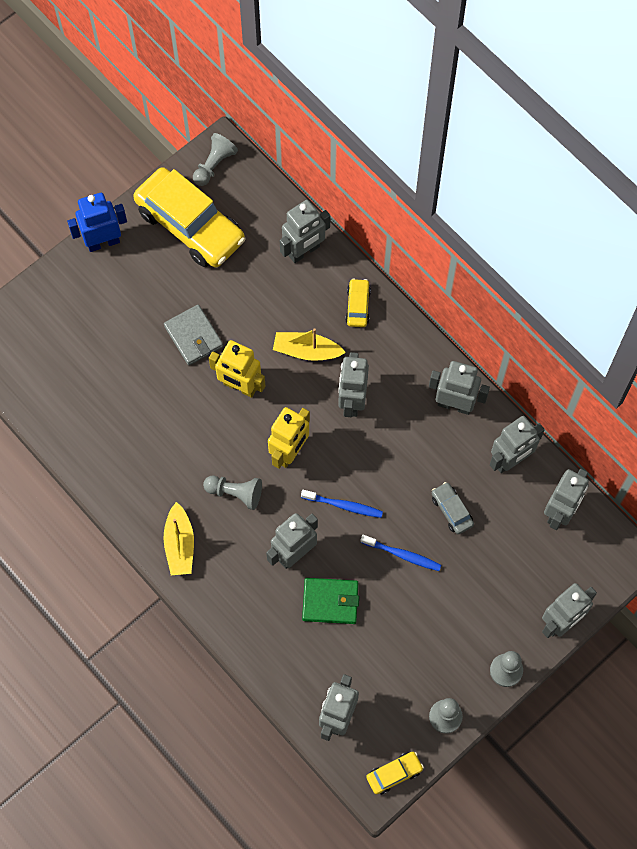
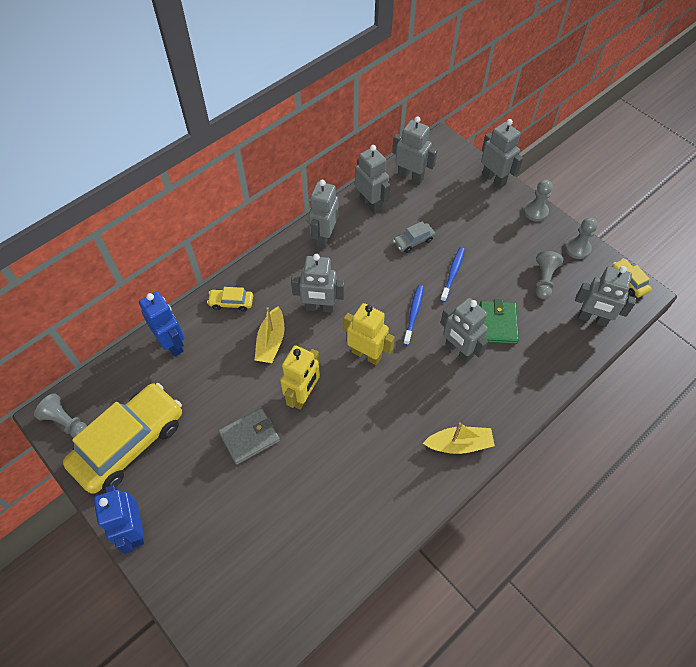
camera: 90 degrees left, 10 degrees down
grey pawn [203,475,262,510] -> grey pawn moved to [536,251,563,299]
grey robot [280,200,330,263] -> blue robot [139,291,185,357]

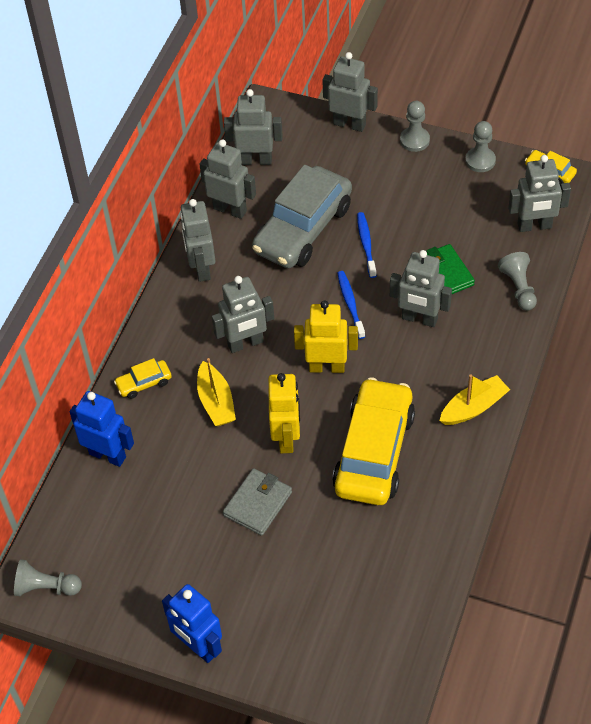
camera: 25 degrees left, 5 degrees down
yellow car [63,383,182,494] -> yellow car moved to [332,377,415,505]
grey car [393,221,435,253] -> grey car [252,165,352,268], size x2.37
grey pawn [536,251,563,299] -> grey pawn moved to [498,252,537,310]

